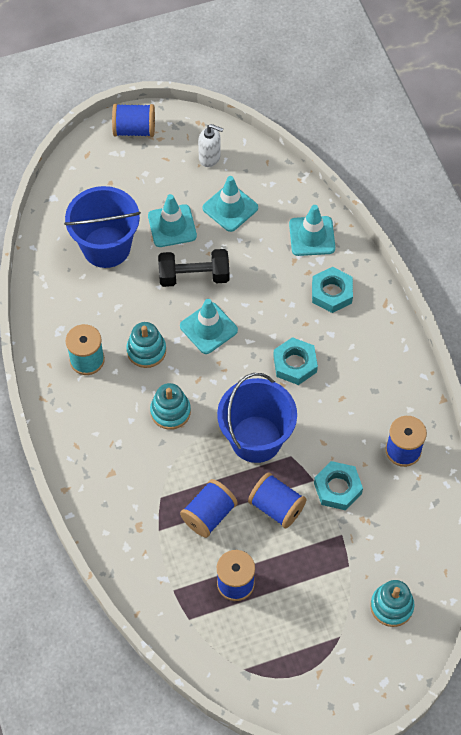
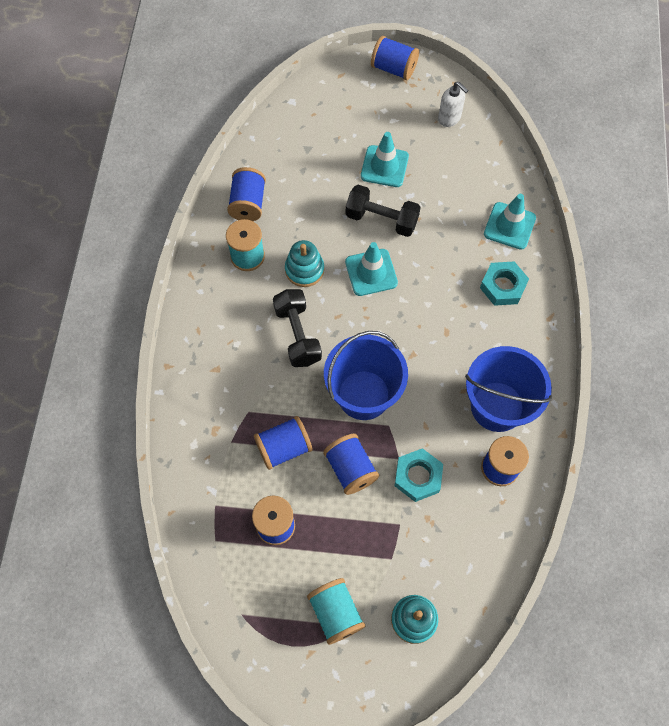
camera: 25 degrees right, 5 degrees up
blue bucket [64,186,141,268] -> blue bucket moved to [465,346,552,432]
turquoise stacking toy [150,383,191,430] -> black dumbbell [273,289,322,367]
turquoise traffic cone [203,176,258,232] -> none
turquoise nut [273,337,318,385] -> none
none -> blue spool [227,167,266,221]
none -> turquoise spool [307,578,365,645]

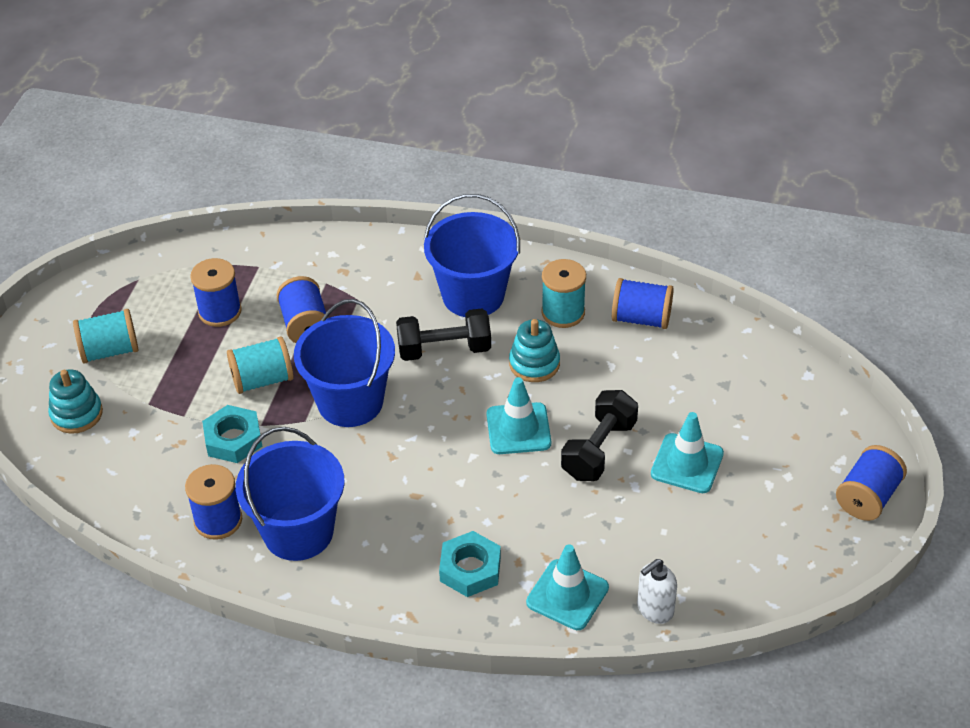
camera: 100 degrees right, 20 degrees down
blue spool [323,434,379,495] -> turquoise spool [227,337,294,394]
white soap dispenser [438,82,469,127] -> white soap dispenser moved to [637,559,677,624]
none -> blue bucket [424,194,520,317]

